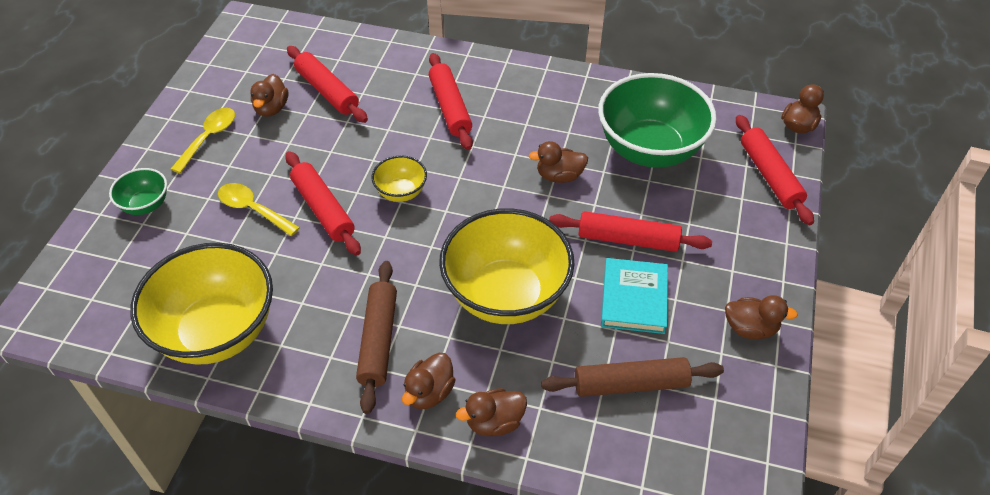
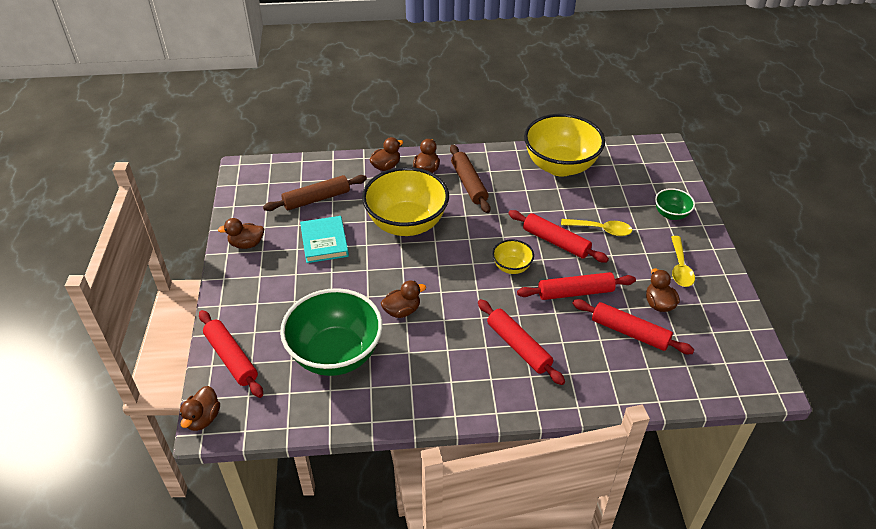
camera: 160 degrees right, 5 degrees down
red rolling pin [549,211,712,252] -> red rolling pin moved to [517,272,636,300]

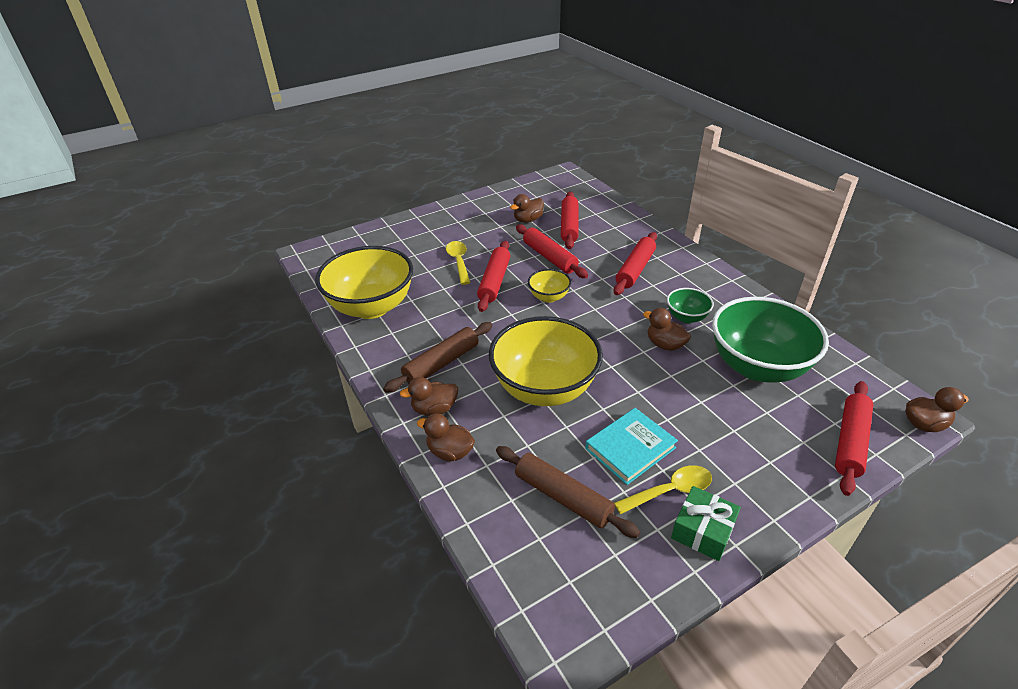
camera: 115 degrees left, 5 degrees down
brown duck [218,218,264,249] -> green gift [671,486,741,561]
green bowl [655,188,695,220] -> green bowl moved to [667,288,714,323]
yellow spoon [671,236,695,287] -> yellow spoon moved to [614,465,712,514]

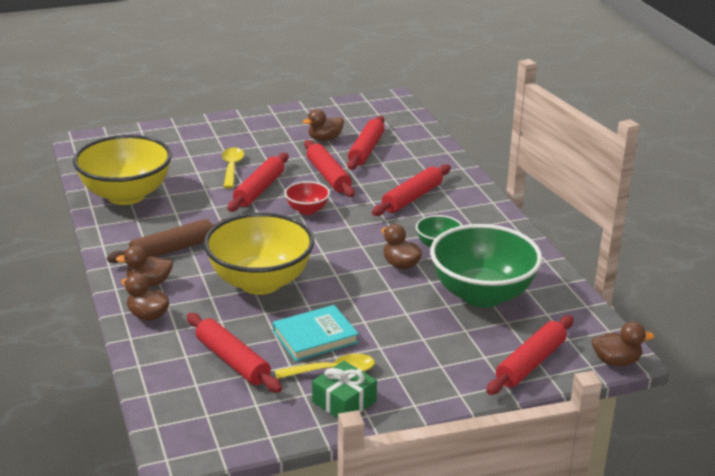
camera: 10 degrees right, 10 degrees down
brown rolling pin [496,446,640,538] -> red rolling pin [187,313,282,393]
yellow bowl [528,269,571,303] -> red bowl [284,181,330,215]

